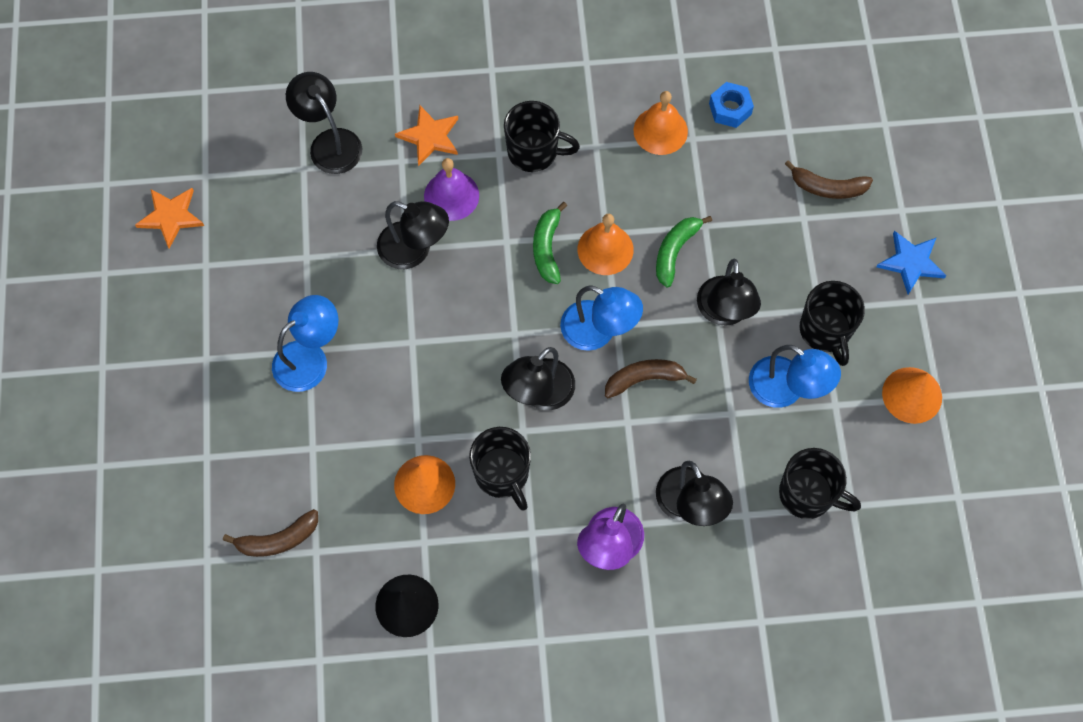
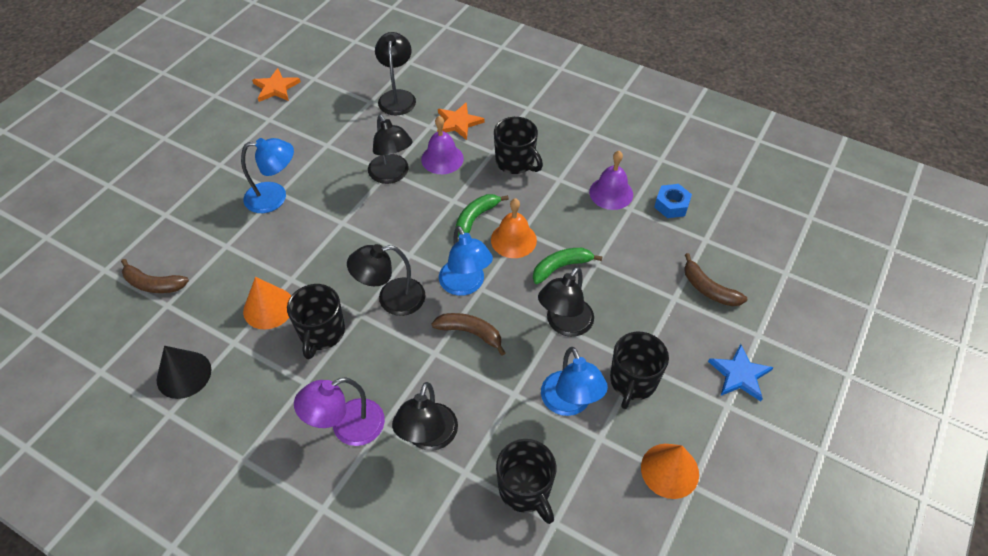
camera: 35 degrees right, 15 degrees down
orange bell [634,91,688,155] -> purple bell [589,151,633,210]

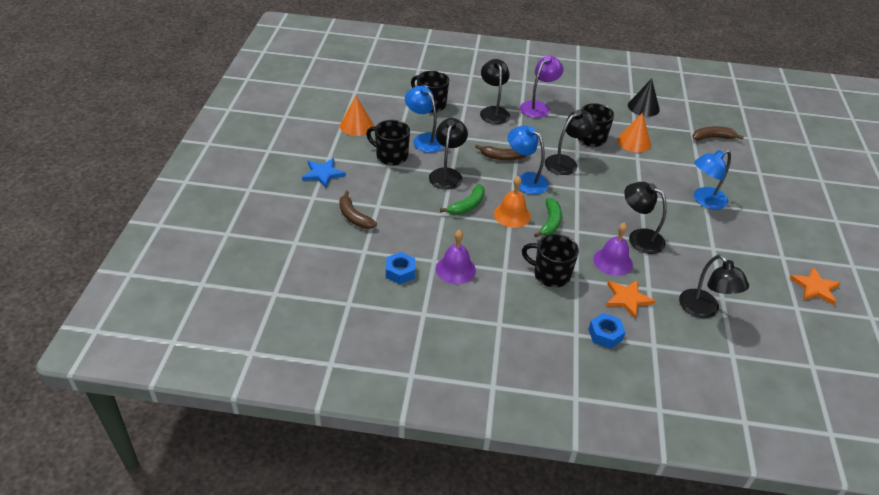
camera: 155 degrees right, 10 degrees down
black mug [610,332,669,409] -> black mug turned 60 degrees counterclockwise [366,120,410,166]
brown banana [684,253,747,306] -> brown banana turned 150 degrees counterclockwise [339,191,377,229]
none -> blue nut [588,313,625,349]

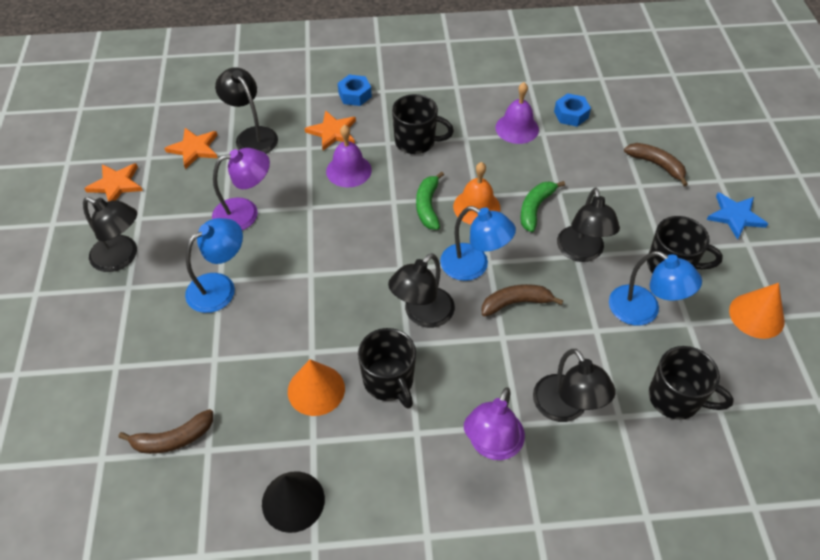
camera: 170 degrees right, 10 degrees up
black lamp [624,182,667,254] -> black lamp moved to [83,197,137,272]
none -> orange star [164,128,218,169]
none -> purple lamp [212,148,270,230]

